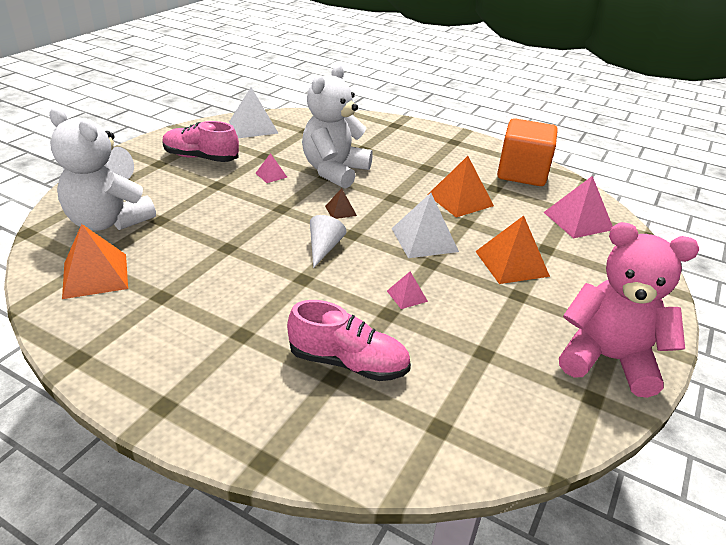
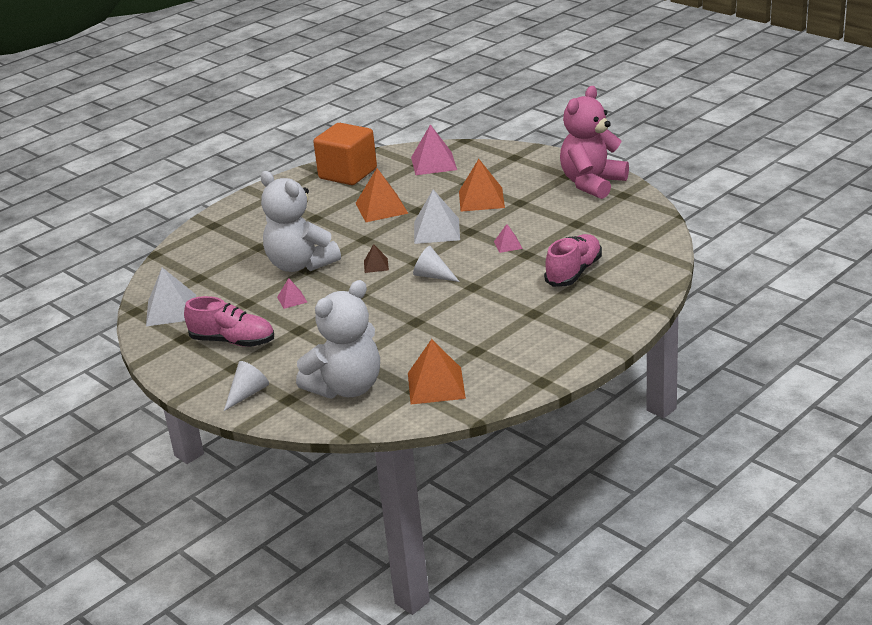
camera: 70 degrees left, 5 degrees down
pink shoe [162,121,239,162] -> pink shoe turned 105 degrees counterclockwise [184,296,274,347]

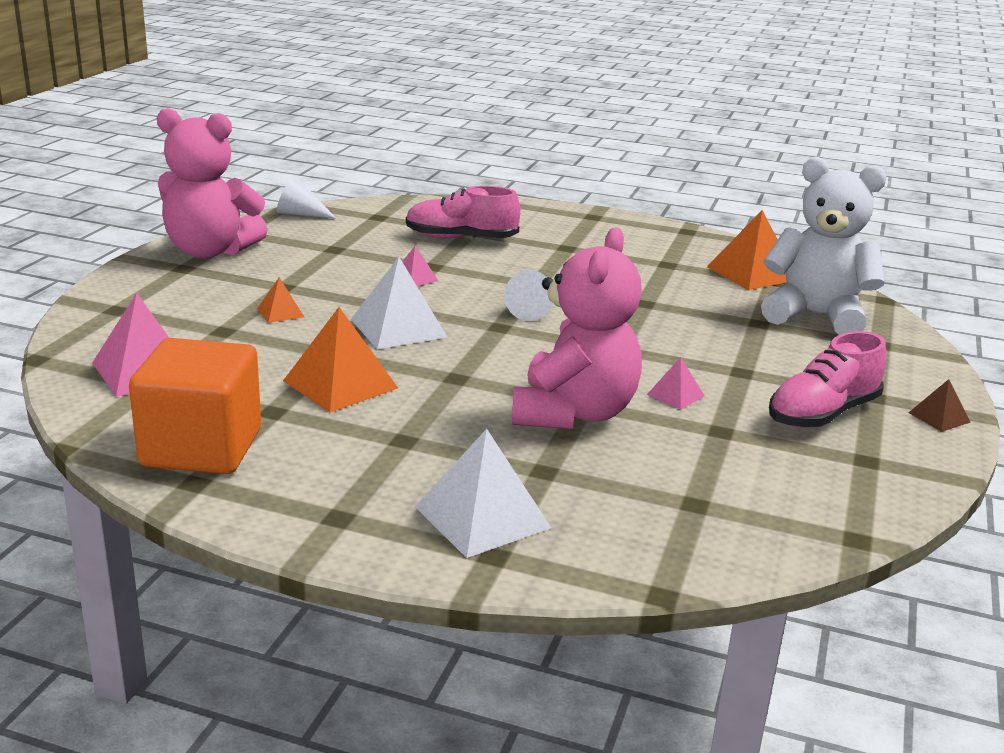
camera: 120 degrees left, 5 degrees down
white pyramid [146,267,196,327] -> white pyramid moved to [415,429,551,558]
pink shoe [184,296,274,347] -> pink shoe turned 120 degrees counterclockwise [769,331,886,428]
white cone [224,361,269,411] -> white cone moved to [277,175,336,219]
white teddy bear [261,171,341,272] -> pink teddy bear [512,227,642,429]
brown pyramid [364,244,389,273] -> brown pyramid moved to [909,379,971,432]
orange pyramid [459,159,505,212] -> orange pyramid [257,277,304,323], size x0.51

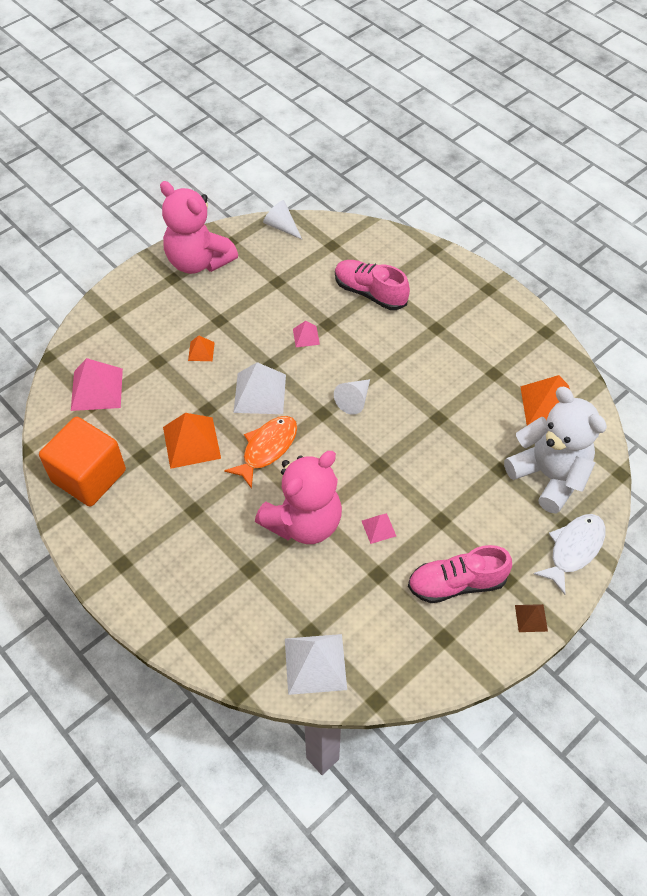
camera: 30 degrees right, 30 degrees up
white pyramid [415,429,551,558] -> white pyramid moved to [285,634,347,695]
none -> orange fish [224,416,297,489]
none -> white fish [533,514,606,595]

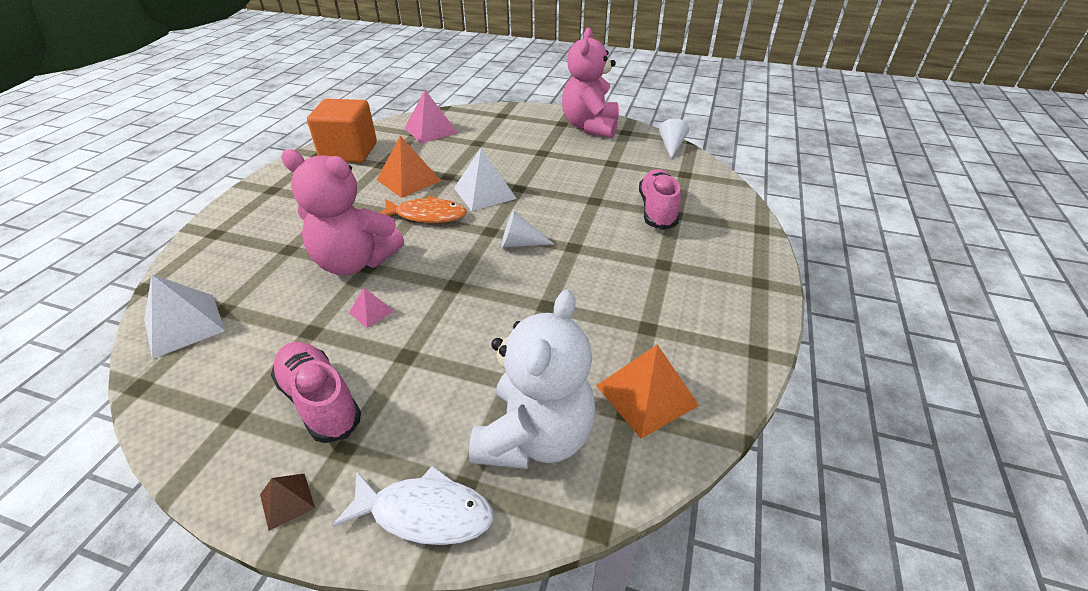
camera: 60 degrees right, 15 degrees down
orange pyramid [188,336,215,361] -> none
pink pyramid [293,321,320,347] -> none

